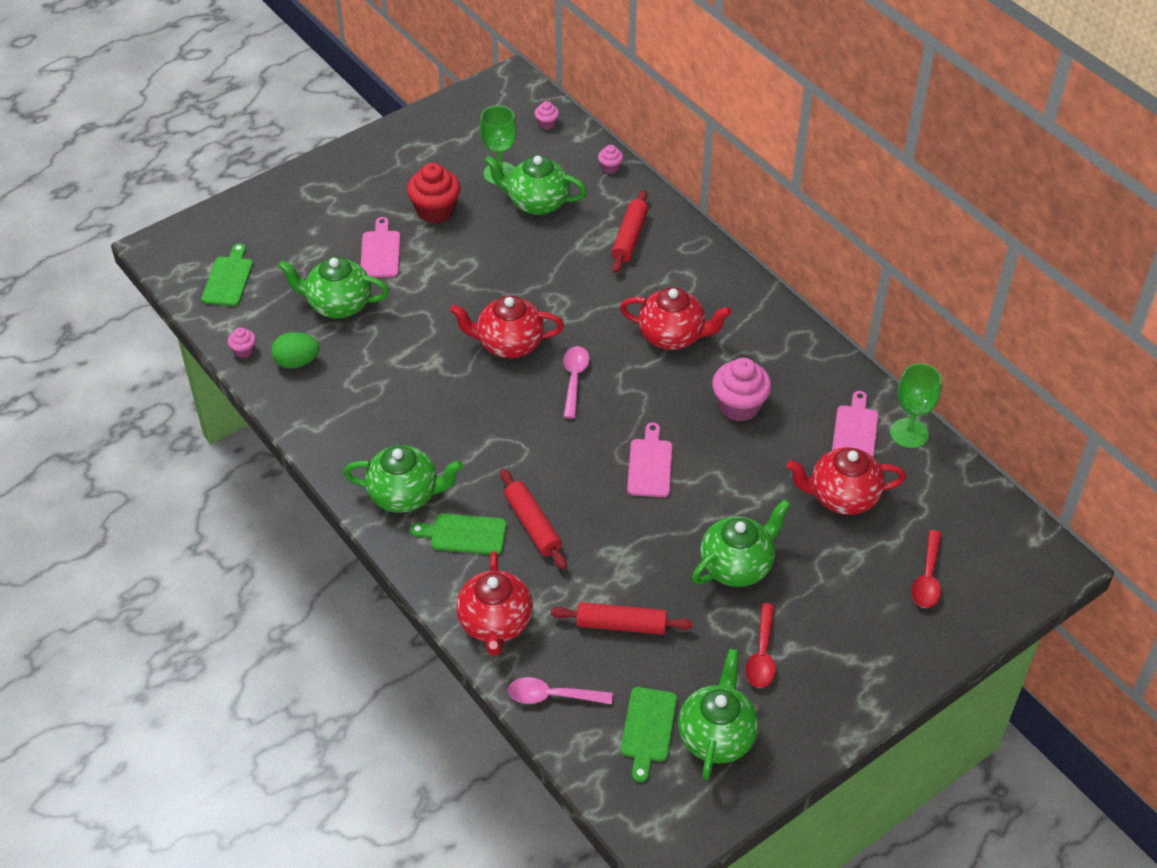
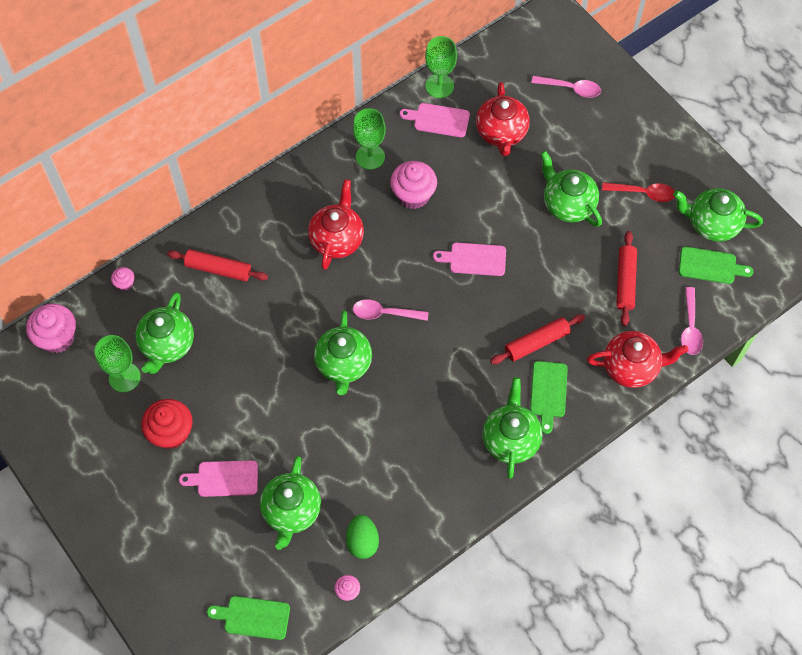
camera: 90 degrees left, 15 degrees up
red teapot [450,296,564,358] -> green teapot [314,310,372,395]
pink cupcake [534,101,559,130] -> pink cupcake [26,304,76,353], size x2.05
red spoon [911,530,942,608] -> pink spoon [531,76,601,98]
none -> green goblet [353,108,386,170]

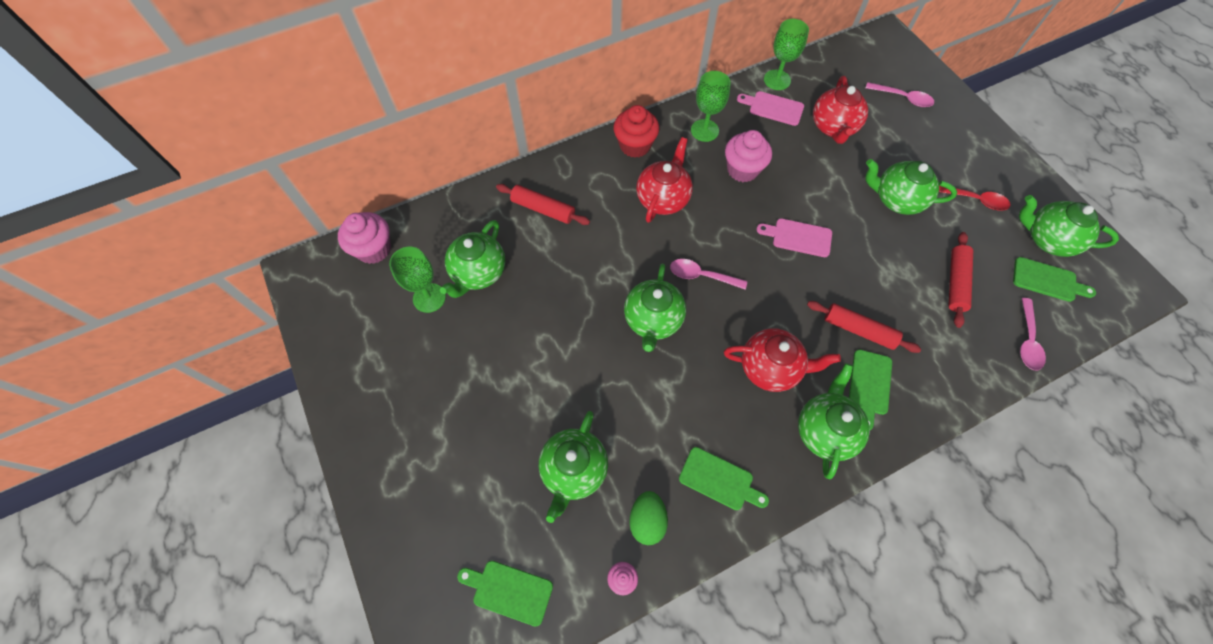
camera: 10 degrees right, 0 degrees up
pink cupcake [111,267,134,291] -> none
red cupcake [141,399,193,449] -> red cupcake moved to [613,105,659,158]
pink cutting board [179,460,258,497] -> none
red rolling pin [490,314,585,364] -> red rolling pin turned 45 degrees clockwise [807,301,921,353]
green teapot [541,151,602,227] -> green teapot turned 45 degrees counterclockwise [865,159,957,215]
red teapot [587,331,688,388] -> red teapot moved to [724,328,841,392]
none -> green cutting board [679,447,769,510]

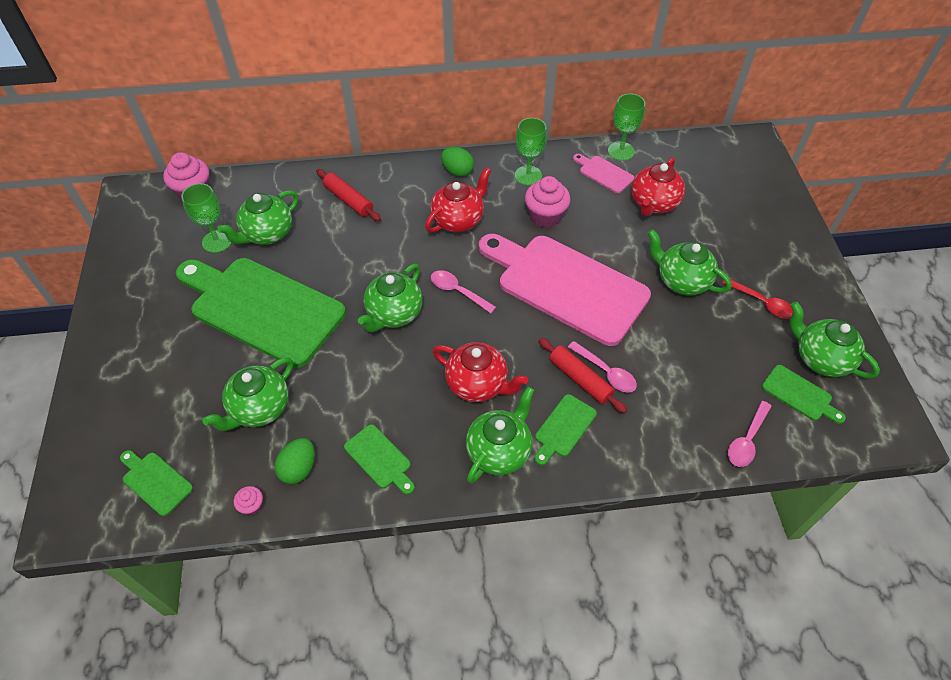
camera: 20 degrees right, 10 degrees down
red cupcake [613,105,659,158] -> green egg [441,147,474,177]
pink cutting board [757,218,832,257] -> pink cutting board [479,234,651,346], size x2.45
pink spoon [866,82,934,107] -> pink spoon moved to [568,341,637,392]
red rolling pin [948,232,973,328] -> none
none -> green cutting board [176,258,346,368]

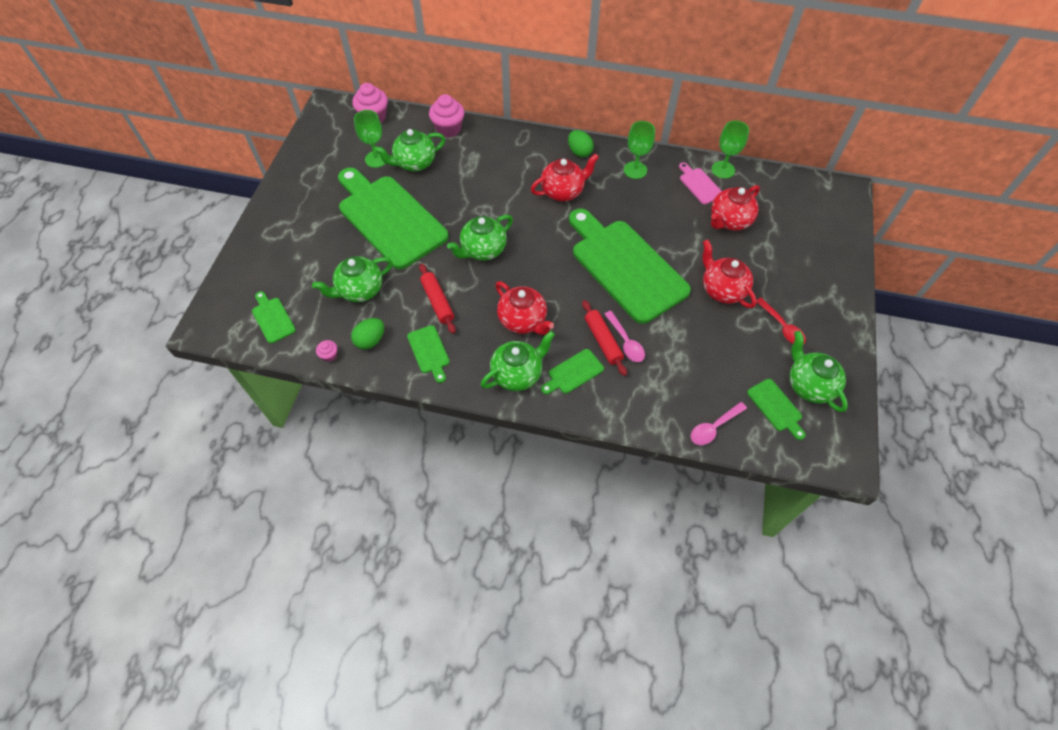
camera: 20 degrees right, 5 degrees up
red rolling pin [316,169,381,221] -> red rolling pin moved to [419,264,456,334]
pink spoon [431,270,496,314] -> none
pink cutting board [479,234,651,346] -> green cutting board [569,209,691,324]
pink cupcake [525,176,571,228] -> pink cupcake moved to [429,94,465,137]
green teapot [648,229,731,296] -> red teapot [702,239,757,308]

